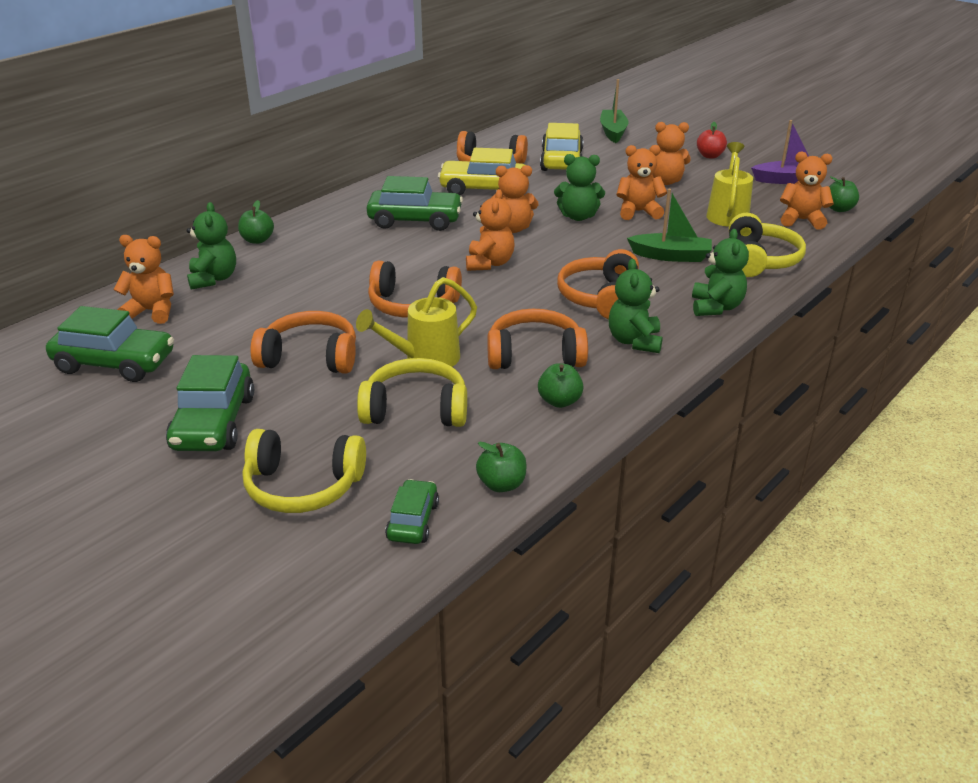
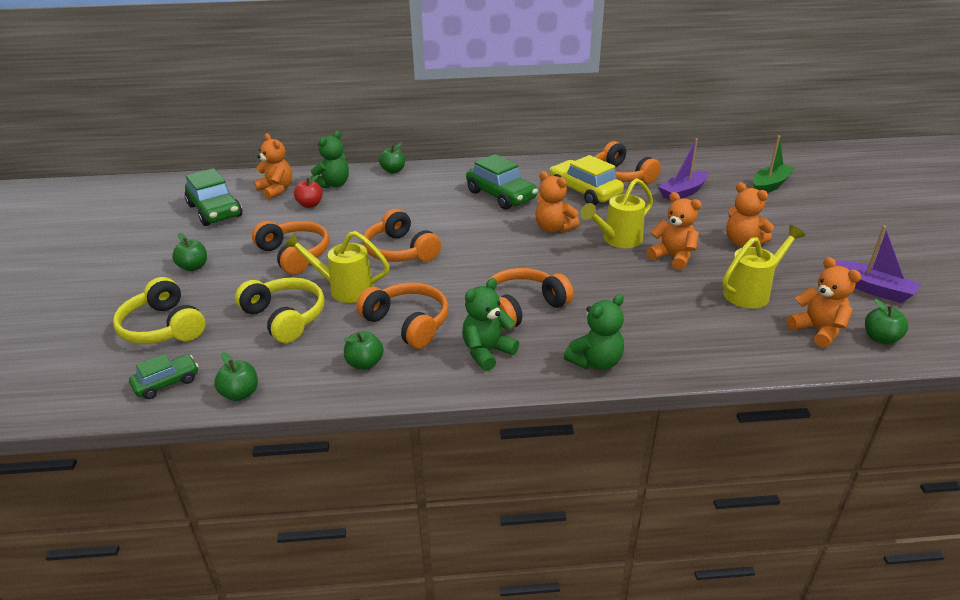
camera: 45 degrees right, 0 degrees up
green car [166,355,254,451] -> green apple [172,233,207,271]
orange teddy bear [466,189,514,271] -> none
yellow car [540,123,583,171] -> purple boat [658,138,708,201]
green teddy bear [554,154,605,221] -> yellow watering can [581,178,653,248]
green boat [627,189,712,262] -> none
red apple [697,122,727,159] -> red apple moved to [294,175,323,208]
yellow headphones [729,213,806,277] -> none

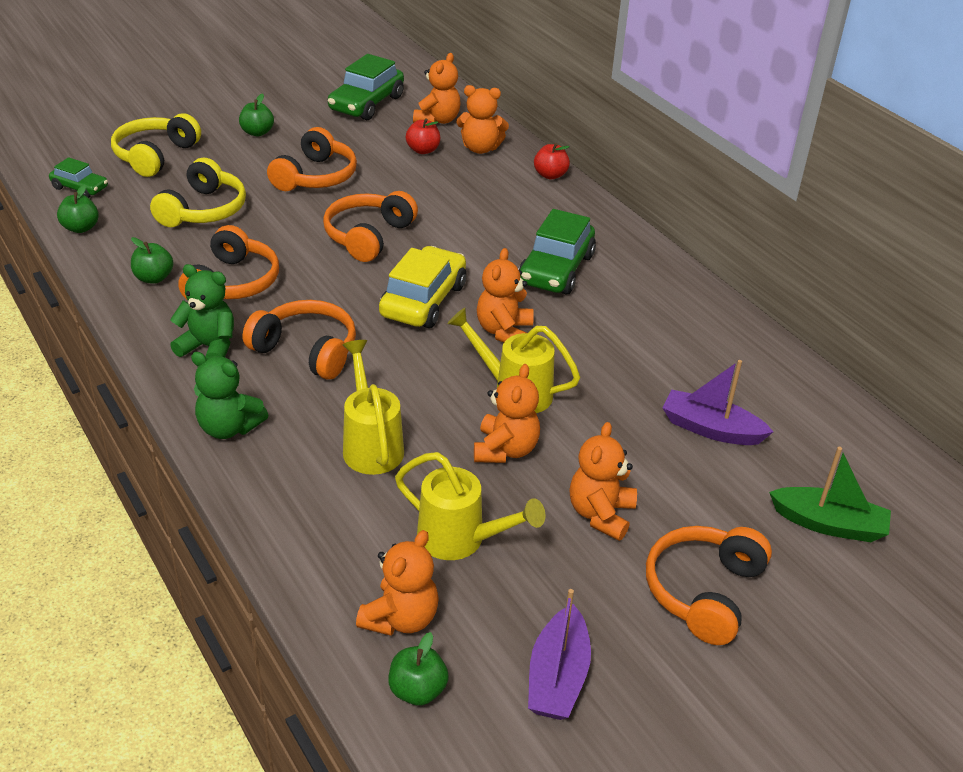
camera: 60 degrees right, 5 degrees up
yellow watering can [283,231,390,303] -> yellow watering can moved to [343,340,404,475]
green teddy bear [310,131,349,189] -> orange teddy bear [456,85,509,154]
green apple [379,142,405,173] -> red apple [534,143,570,179]
yellow car [550,155,624,205] -> yellow car moved to [379,246,466,328]
orange headphones [595,141,661,184] -> orange headphones moved to [646,526,772,645]

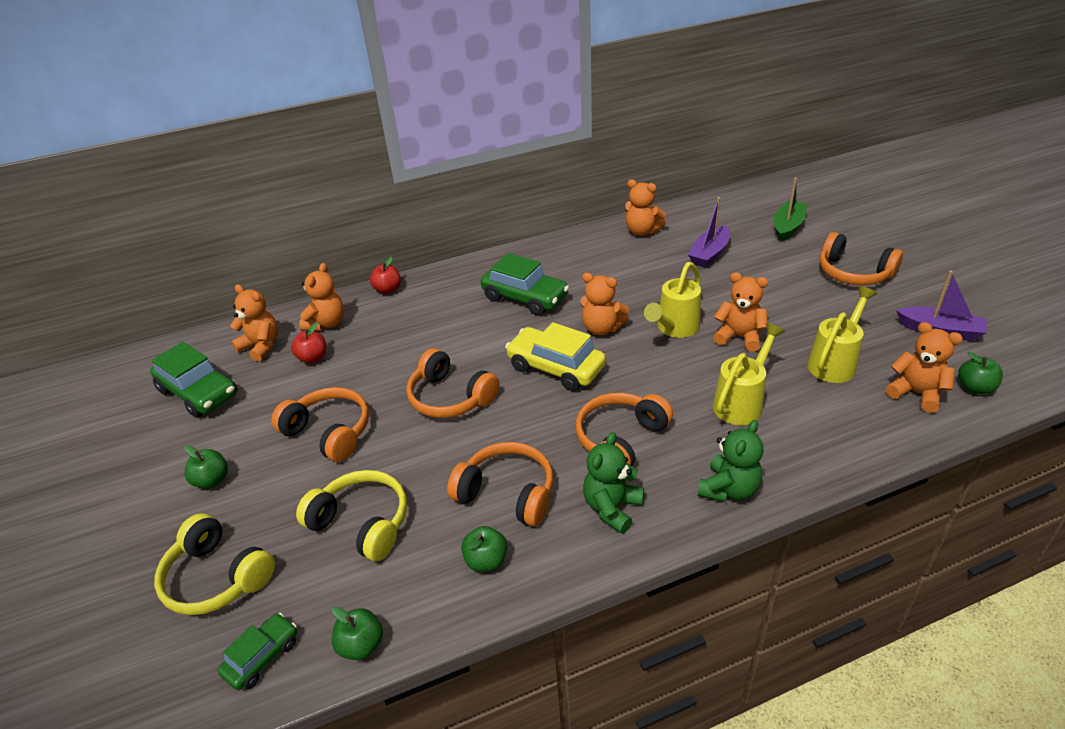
camera: 75 degrees left, 0 degrees up
yellow watering can [343,340,404,475] -> yellow watering can turned 135 degrees clockwise [713,323,785,425]
orange teddy bear [570,422,637,541] -> orange teddy bear moved to [625,179,666,236]

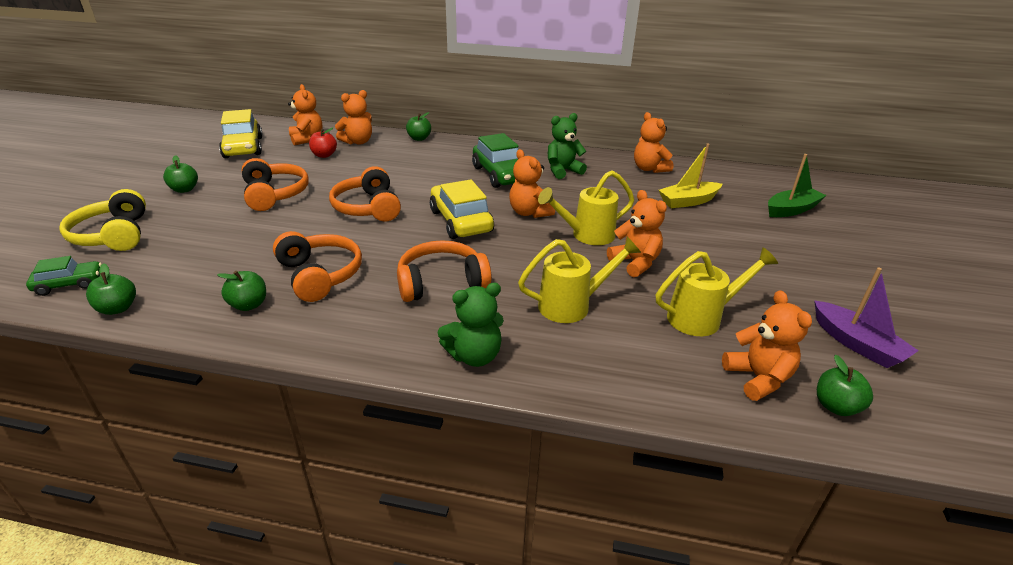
camera: 30 degrees right, 5 degrees down
green car [150,342,238,418] -> yellow car [219,109,263,158]
yellow headphones [296,470,407,561] -> none
red apple [370,257,401,294] -> green apple [406,112,431,141]
green teddy bear [583,432,644,534] -> green teddy bear moved to [548,113,587,179]
purple boat [688,197,730,267] -> yellow boat [659,143,722,208]
orange headphones [819,232,903,285] -> none

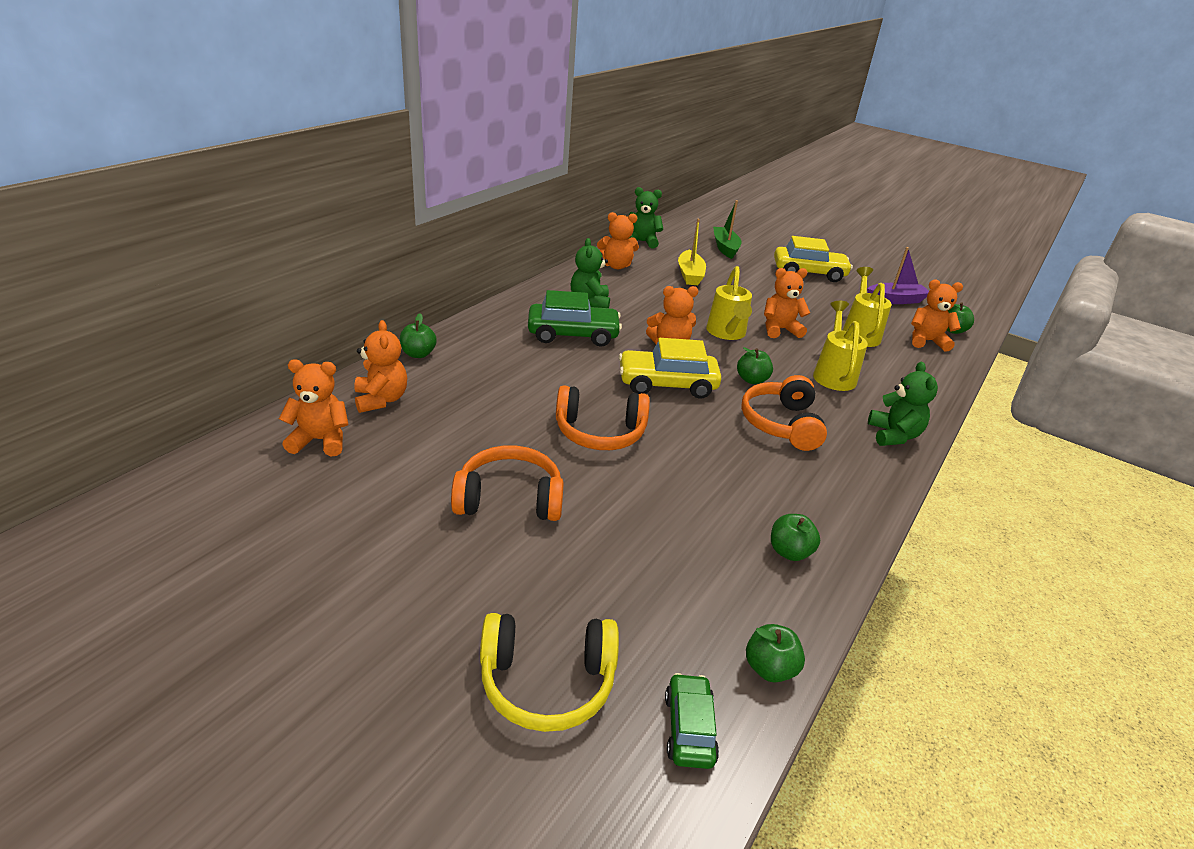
camera: 70 degrees left, 0 degrees up
green apple [163,155,198,193] -> green apple moved to [737,347,773,384]
yellow car [219,109,263,158] -> yellow car moved to [774,236,853,282]
orange headphones [273,231,362,302] -> none
red apple [309,128,337,158] -> none
none -> green teddy bear [628,187,663,249]

